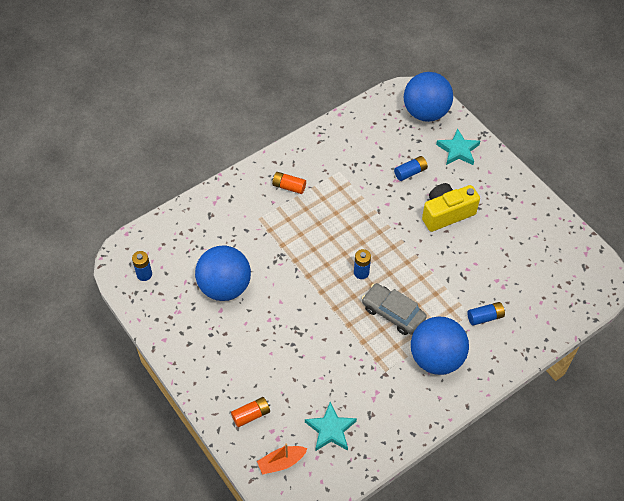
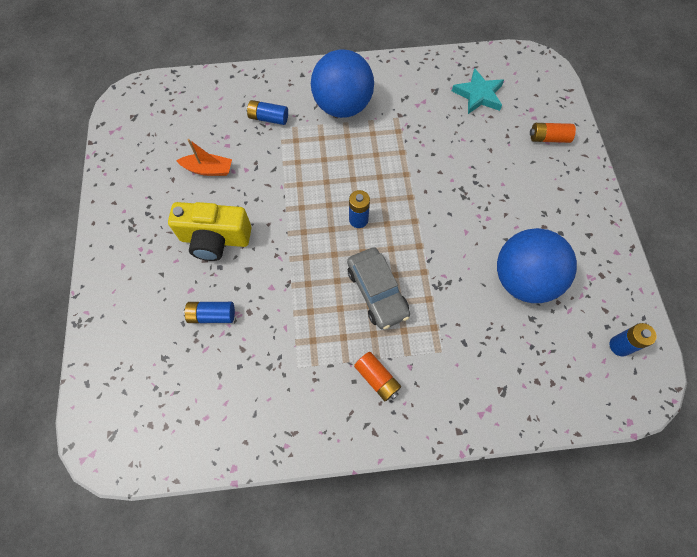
camera: 150 degrees left, 10 degrees up
orange boat [257,444,308,475] -> orange boat moved to [176,139,232,176]
grey car [362,283,427,335] -> grey car moved to [347,247,410,329]
blue ball [404,72,453,122] -> none
turquoise star [436,129,480,165] -> none

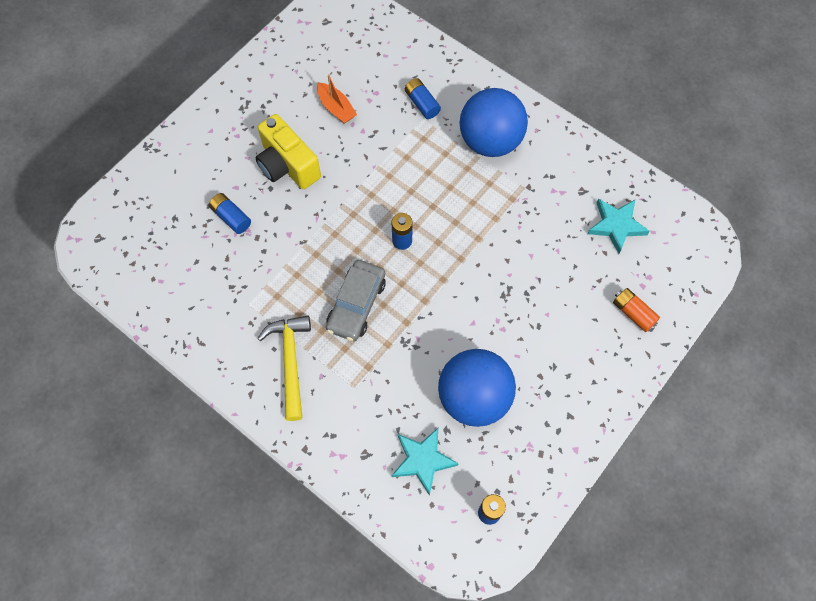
camera: 45 degrees right, 0 degrees up
orange battery [354,352,401,401] -> yellow hammer [257,316,311,421]
none -> turquoise star [392,428,459,496]

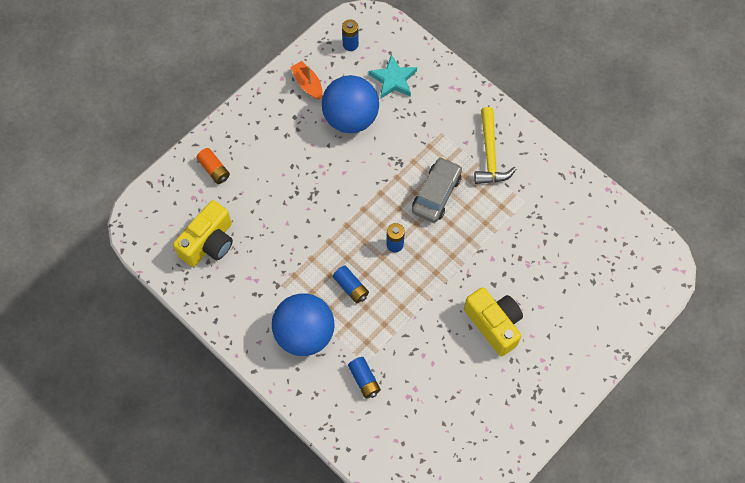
camera: 175 degrees left, 0 degrees up
blue battery [209,193,251,234] -> blue battery moved to [333,265,369,303]
orange boat [317,74,357,124] -> orange boat moved to [290,61,323,100]
turquoise star [587,199,650,254] -> yellow camera [173,200,233,267]

